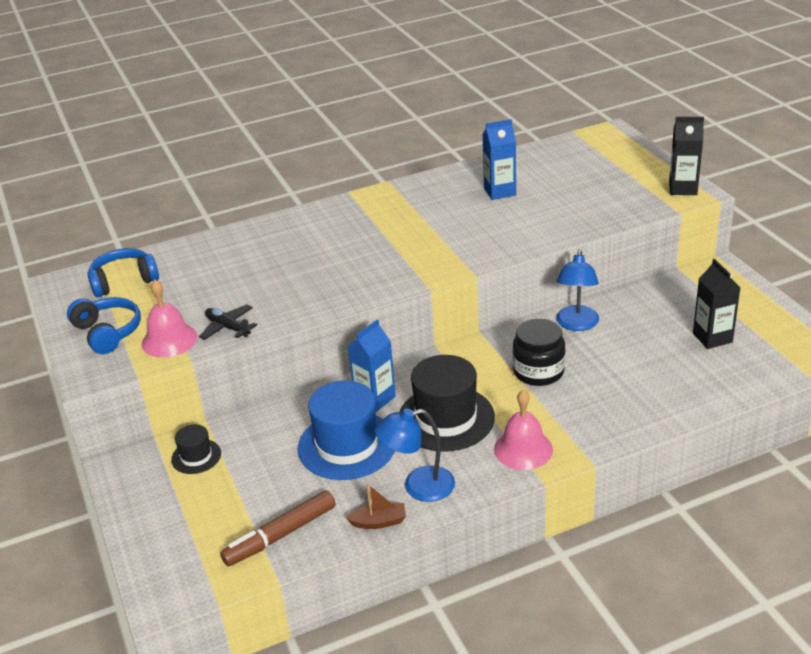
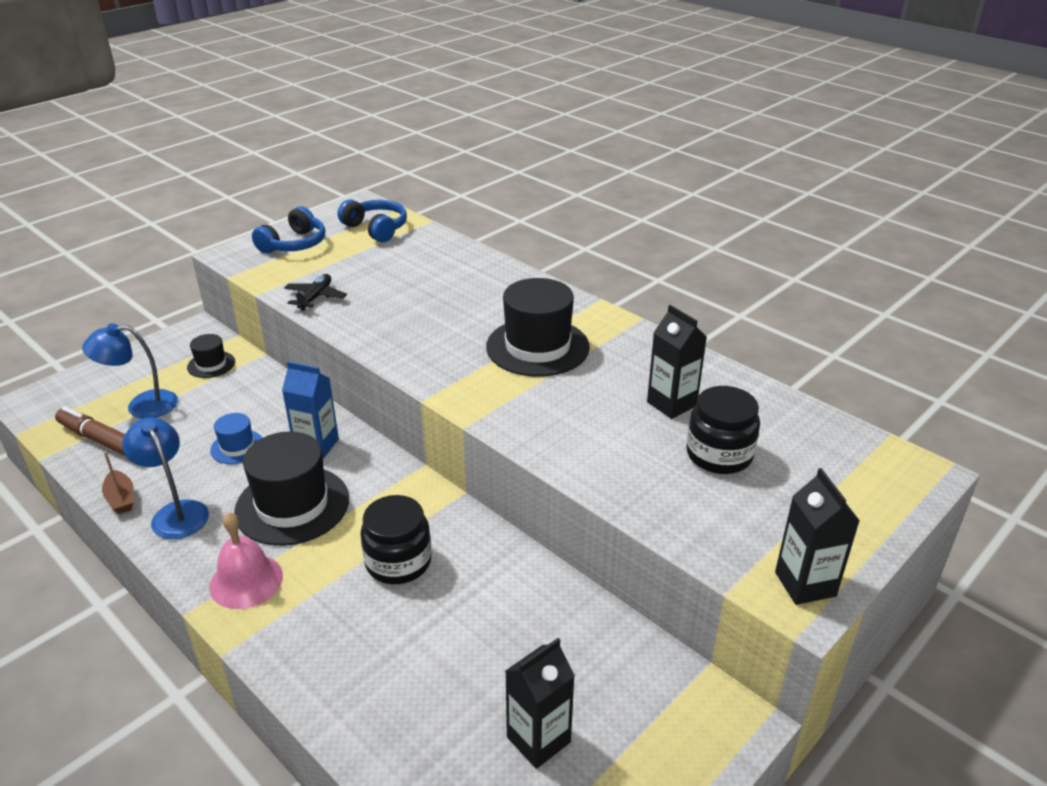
camera: 65 degrees right, 0 degrees up
pink bell [142,280,197,358] -> none
blue hat [298,380,395,480] -> blue hat [210,413,263,464], size x0.50
blue carton [483,119,516,200] -> black carton [647,305,707,419]
blue lamp [556,249,599,331] -> blue lamp moved to [82,323,178,419]
none -> black hat [486,278,590,377]
none -> black jar [686,386,760,474]

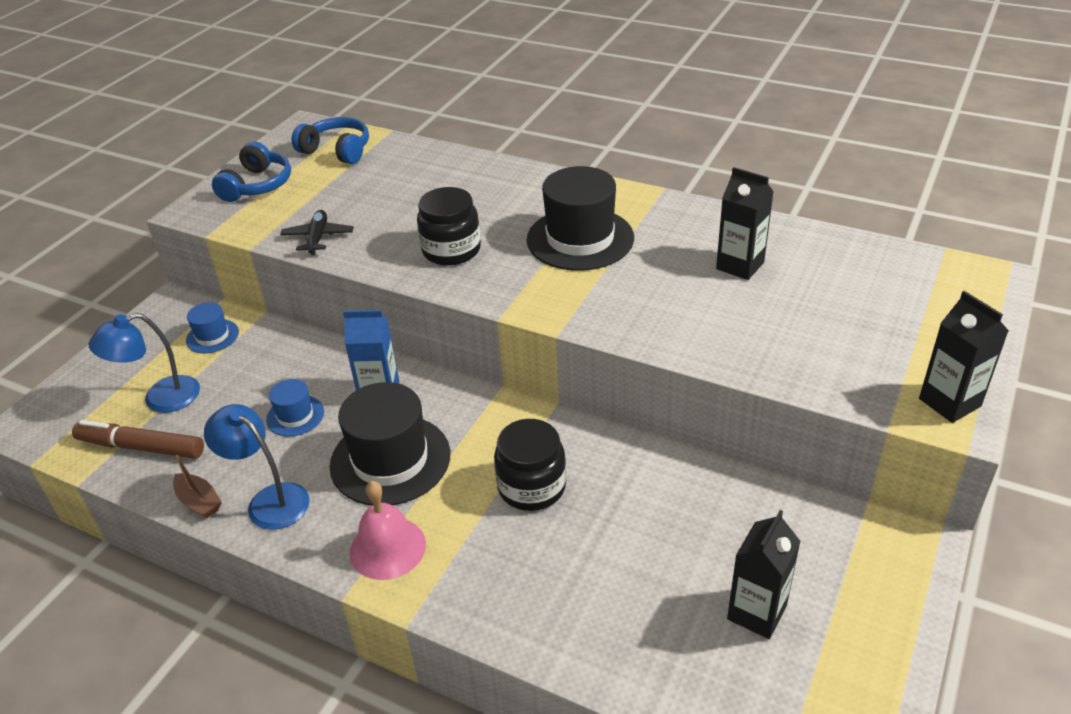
camera: 15 degrees left, 5 degrees up
black hat [187,334,235,378] -> blue hat [186,302,239,353]
black jar [686,386,760,474] -> black jar moved to [417,187,481,266]

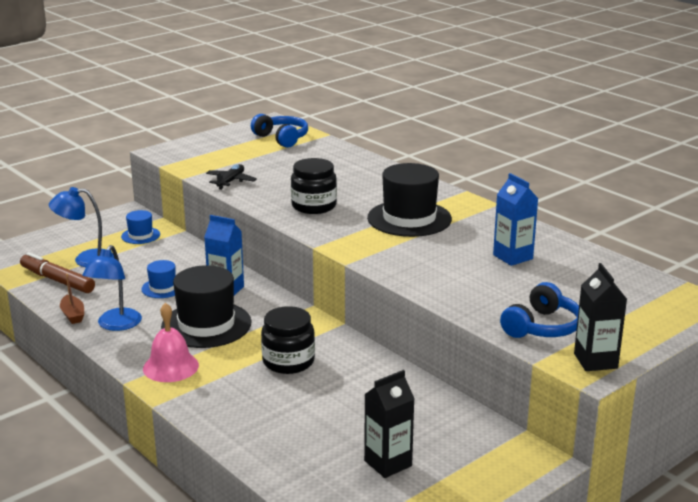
camera: 20 degrees right, 15 degrees down
blue lamp [204,404,310,530] -> blue lamp turned 135 degrees counterclockwise [82,245,142,331]
blue headphones [212,142,291,202] -> blue headphones moved to [500,282,579,338]
black carton [716,167,774,280] -> blue carton [493,173,539,266]

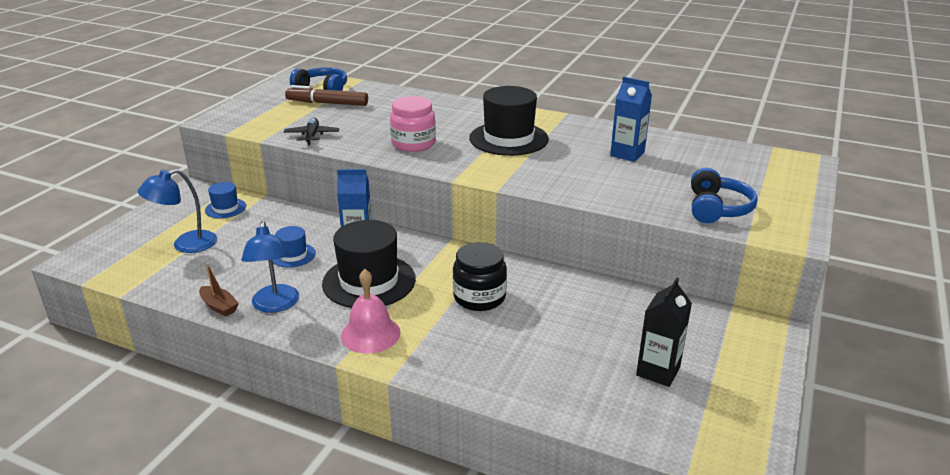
camera: 25 degrees left, 5 degrees up
brown marker [20,252,95,293] -> brown marker moved to [285,85,368,106]
black jar [291,158,337,214] -> pink jar [390,96,436,152]
black carton [574,263,627,371] -> none

